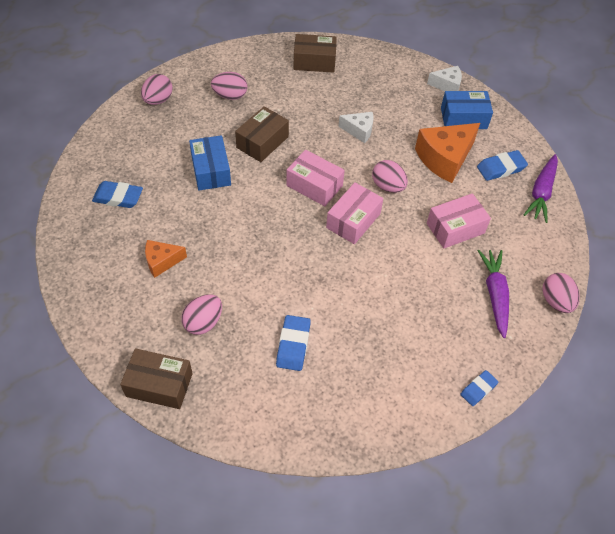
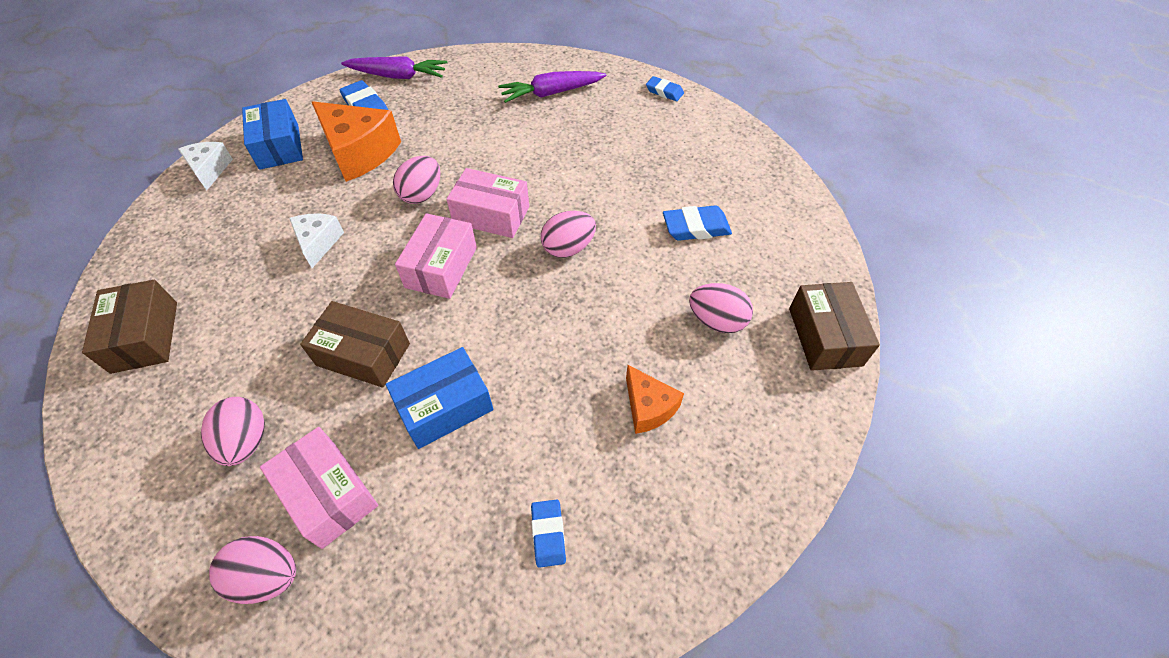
camera: 105 degrees left, 0 degrees up
blue eraser [92,181,143,208] -> blue eraser [531,500,566,568], size x0.66
pink box [427,193,491,248] -> pink box moved to [260,427,378,549]
pink egg [543,273,580,313] -> pink egg moved to [541,211,596,258]

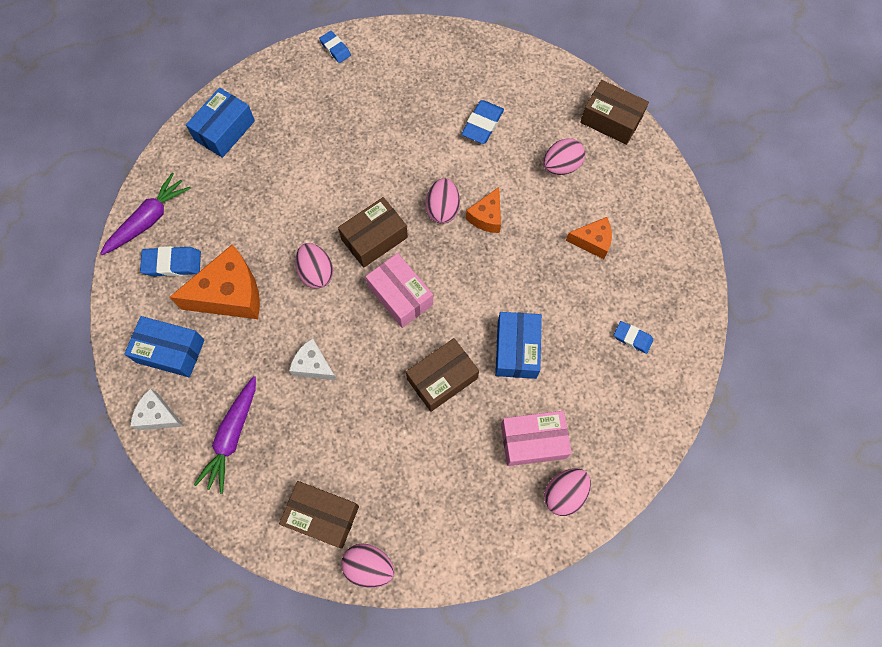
camera: 55 degrees left, 15 degrees up
pink egg [201,397,265,466] -> pink egg moved to [341,543,394,588]
pink box [446,168,529,238] -> brown box [338,197,408,268]
purple carrot [498,71,606,103] -> purple carrot moved to [194,376,256,494]
blue eraser [646,76,684,101] -> blue eraser turned 75 degrees clockwise [319,31,351,63]
none -> blue box [186,88,255,158]
none -> orange cheese [466,187,501,233]

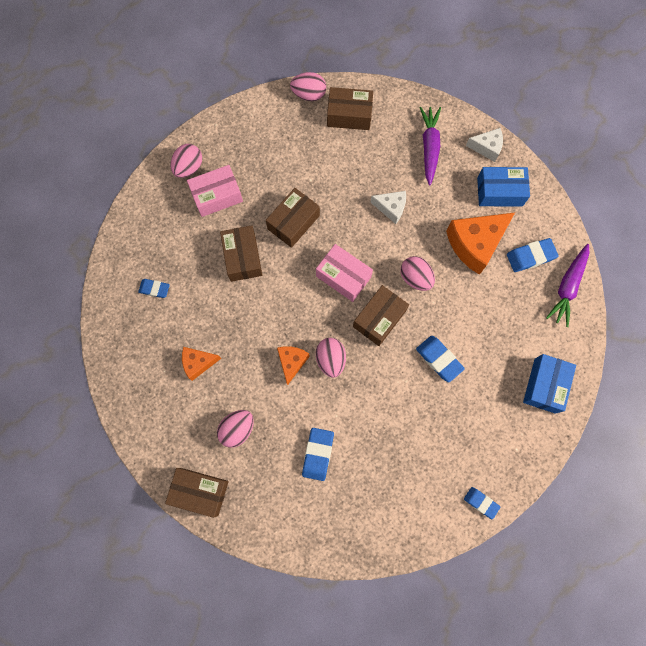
camera: 165 degrees right, 5 degrees up
blue box [495,312,542,379] -> brown box [220,226,262,282]
none -> blue eraser [416,336,465,382]

